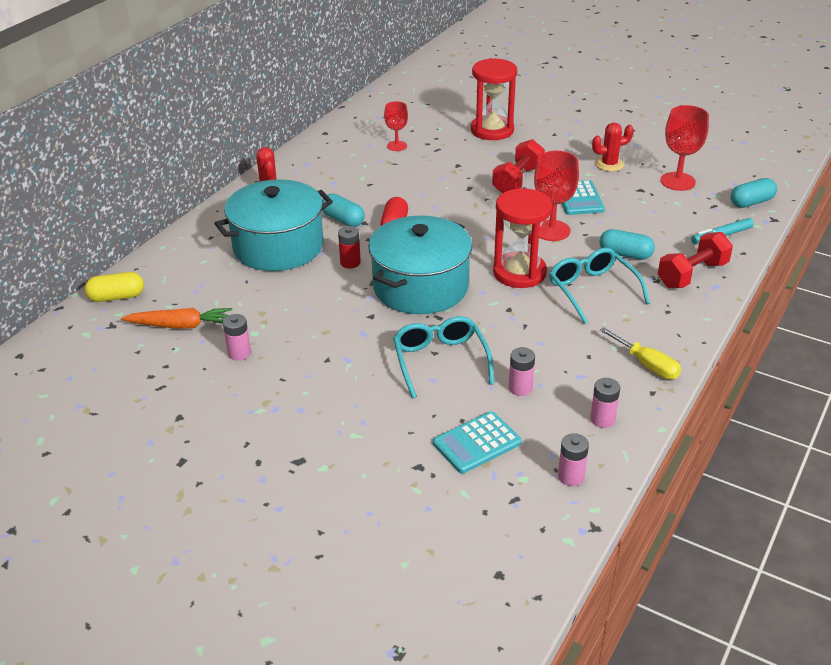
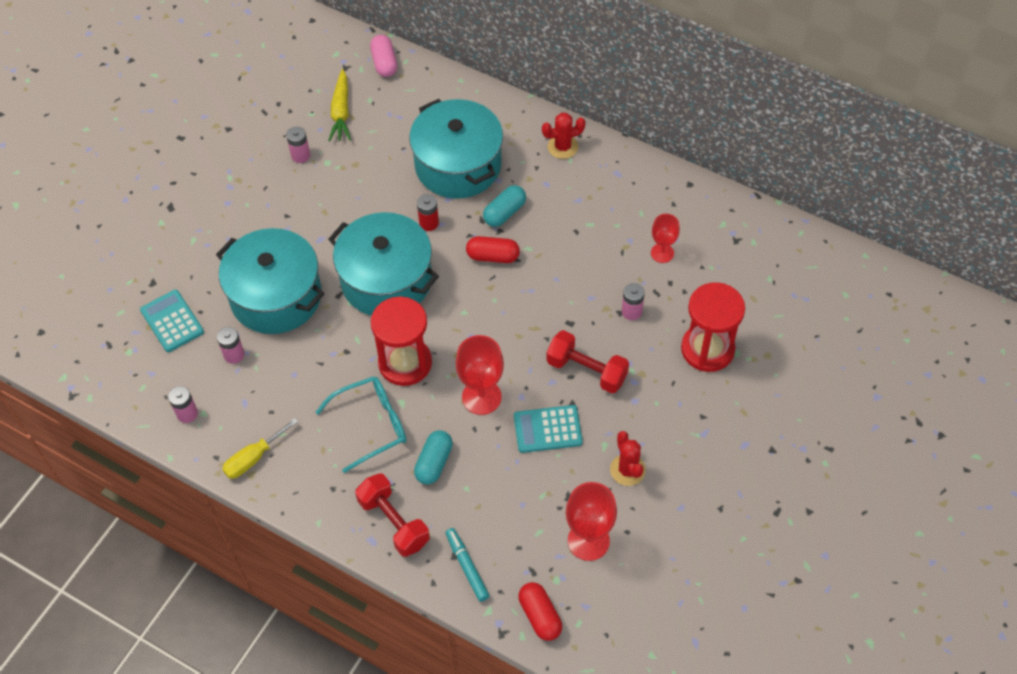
camera: 90 degrees right, 20 degrees up
yellow capsule [85,272,144,302] -> pink capsule [370,35,397,77]
orange carrot [121,308,233,329] -> yellow carrot [328,69,351,141]
turquoise glasses [393,316,494,398] -> turquoise pot [216,228,325,334]
pink battery [558,433,589,486] -> pink battery moved to [622,283,645,320]
turquoise capsule [731,178,777,208] -> red capsule [518,582,562,641]

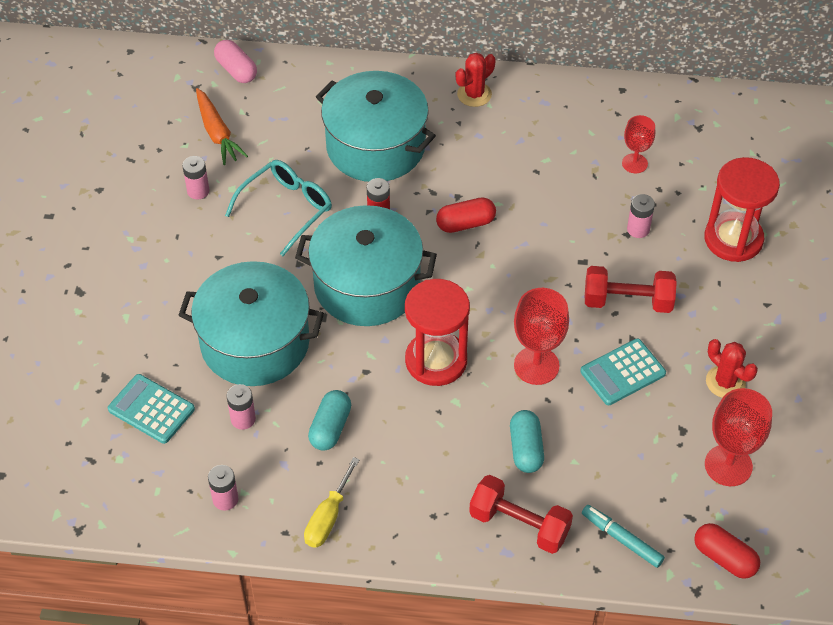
camera: 25 degrees left, 5 degrees down
turquoise glasses [316,376,406,473] -> turquoise glasses moved to [225,160,332,256]
yellow carrot [328,69,351,141] -> orange carrot [196,88,248,165]
turquoise capsule [483,185,526,227] -> turquoise capsule moved to [308,390,351,451]

